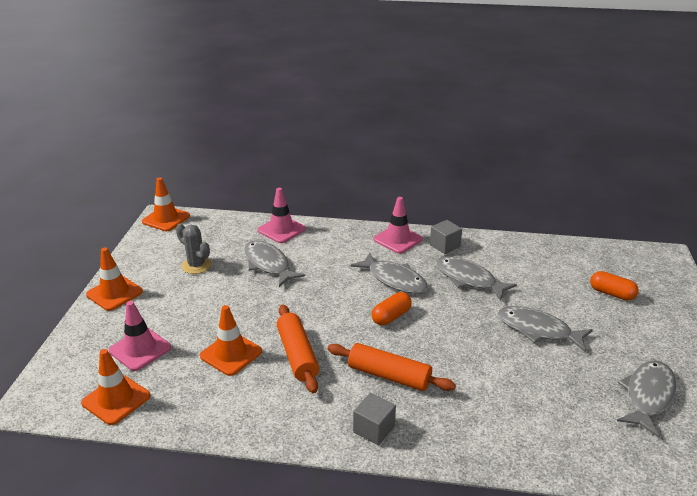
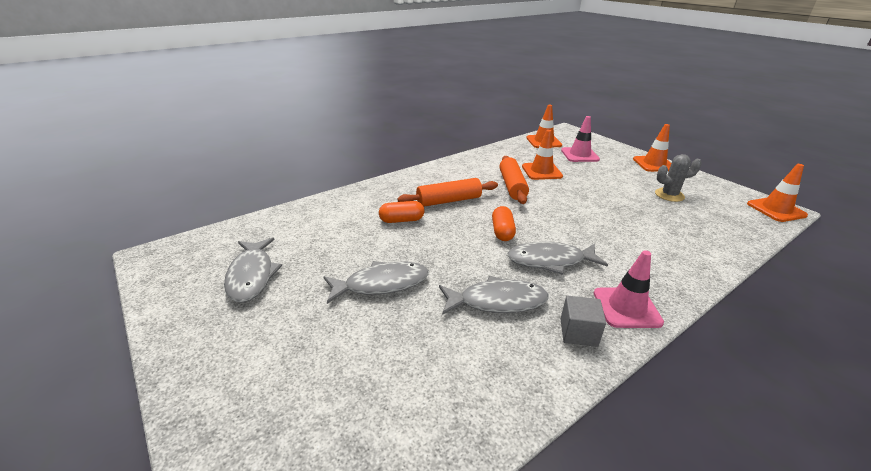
camera: 135 degrees right, 0 degrees up
grey fish [244,241,305,287] -> none
pink traffic cone [257,188,306,243] -> none
orange rolling pin [277,305,319,394] -> orange rolling pin turned 60 degrees clockwise [499,156,529,204]
grey cube [353,393,396,445] -> none
orange capsule [590,271,639,301] -> orange capsule moved to [379,201,424,223]

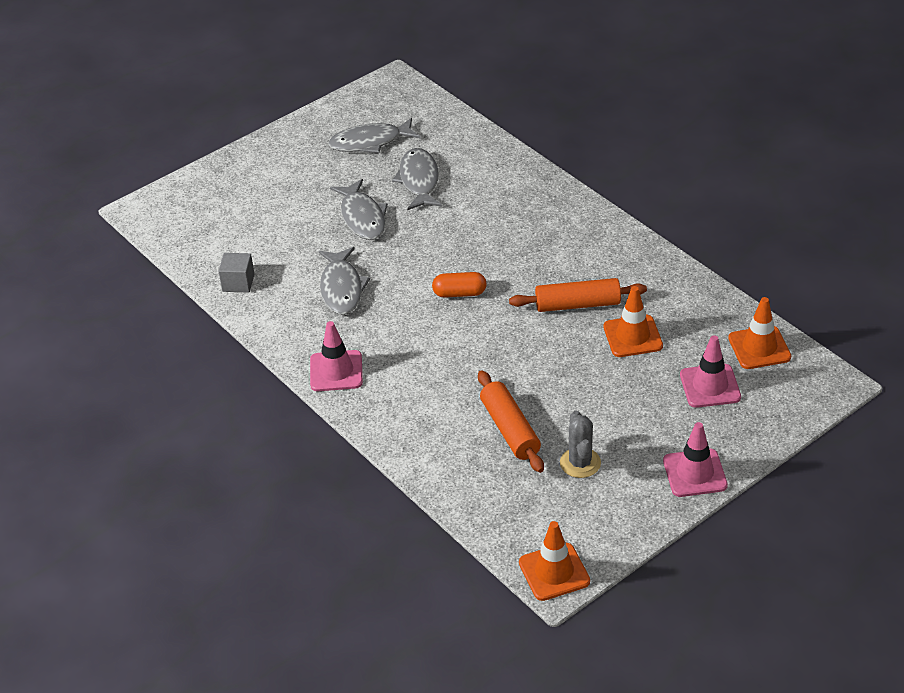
camera: 90 degrees right, 10 degrees up
orange capsule [379,201,424,223] -> none
orange rolling pin [397,178,498,207] -> orange rolling pin moved to [478,370,544,473]
grey fish [507,242,608,275] -> grey fish moved to [392,148,442,210]
grey cube [560,296,606,347] -> grey cube moved to [219,253,254,293]
orange traffic cone [633,124,671,172] -> pink traffic cone [663,422,728,497]

